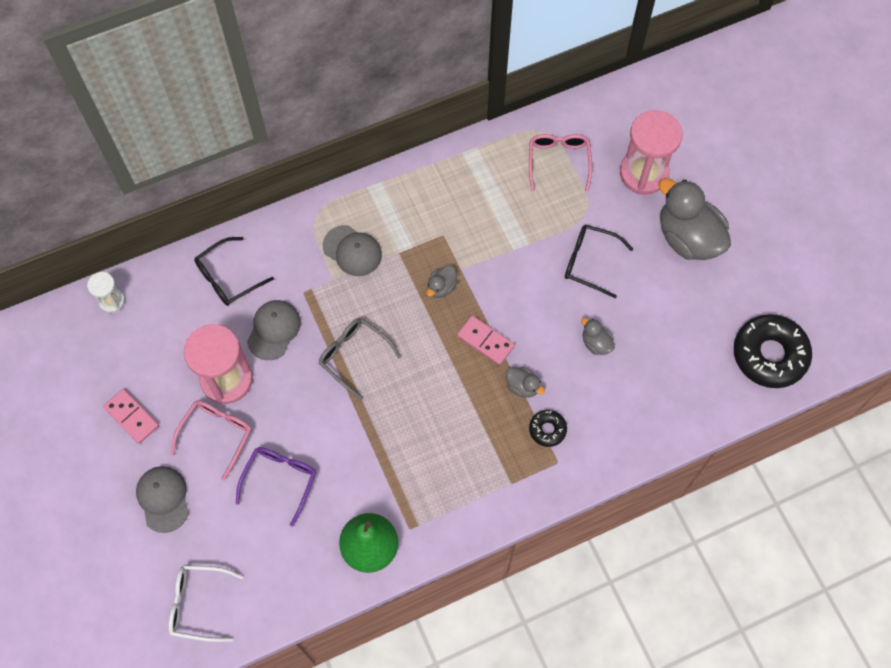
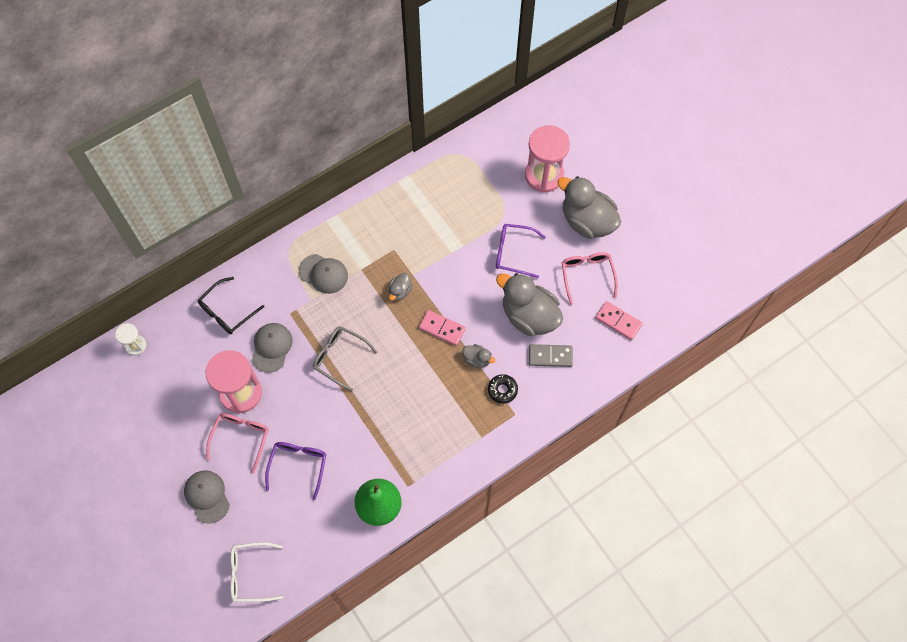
camera: 10 degrees left, 0 degrees up
pink domino [103,389,159,444] -> pink domino moved to [596,301,643,340]
pink glasses [529,134,592,191] -> pink glasses moved to [561,252,618,305]
black glasses [565,225,633,298] -> purple glasses [496,224,546,278]
grey duck [581,318,615,355] -> grey duck [496,273,563,336], size x2.22
black donut [734,314,812,388] -> none
none -> grey domino [529,344,573,367]

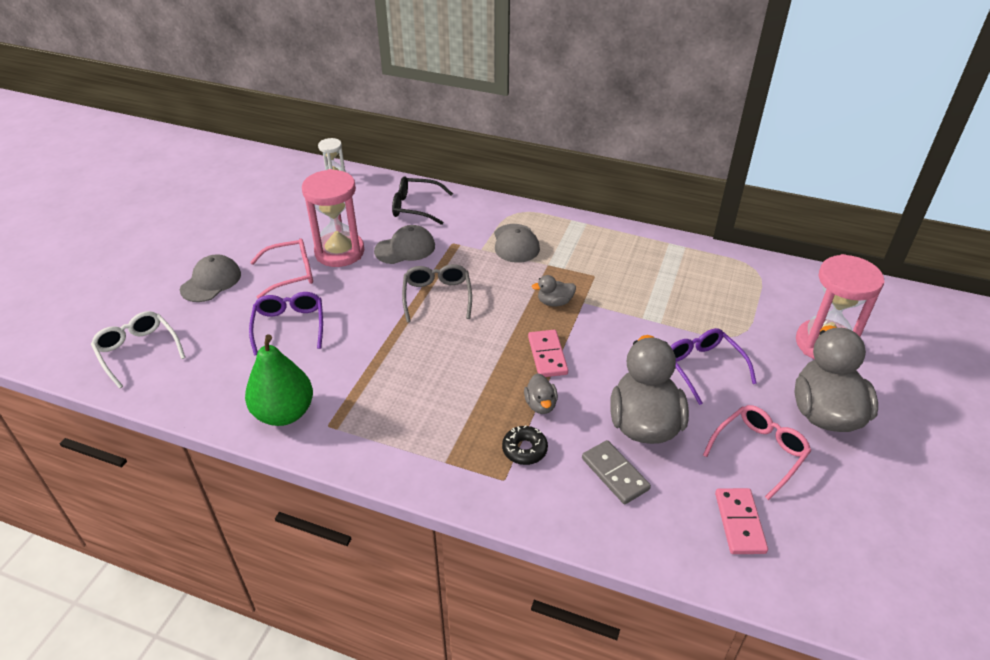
camera: 55 degrees right, 25 degrees down
purple glasses [265,442,326,500] -> purple glasses turned 75 degrees counterclockwise [249,292,323,355]

